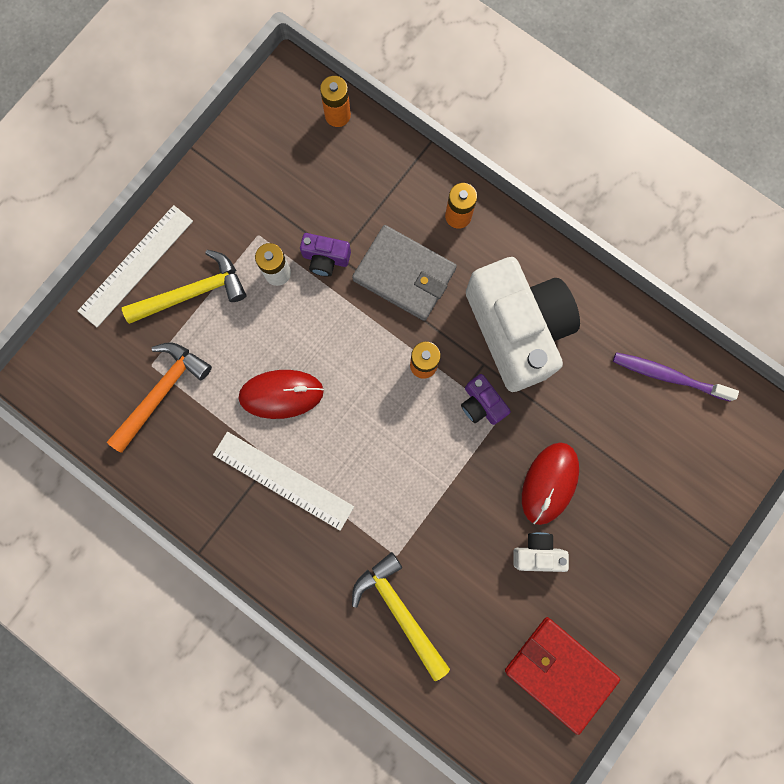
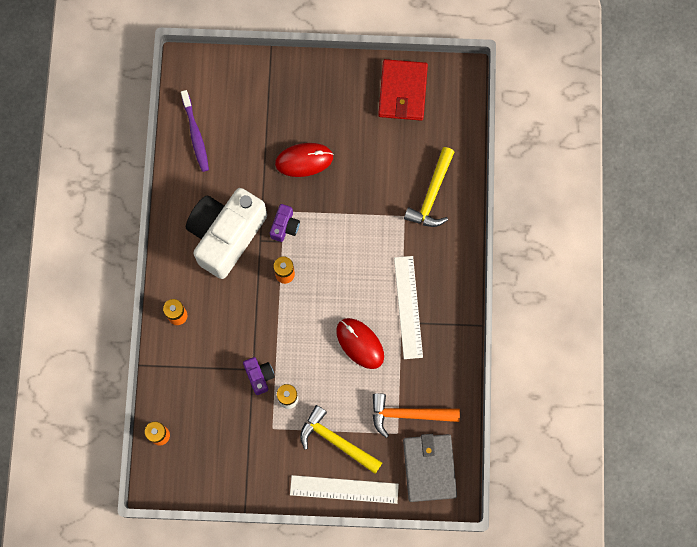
camera: 125 degrees left, 5 degrees down
grey wallet [352,225,457,321] -> grey wallet moved to [403,434,457,502]
white camera [513,532,569,572] -> none

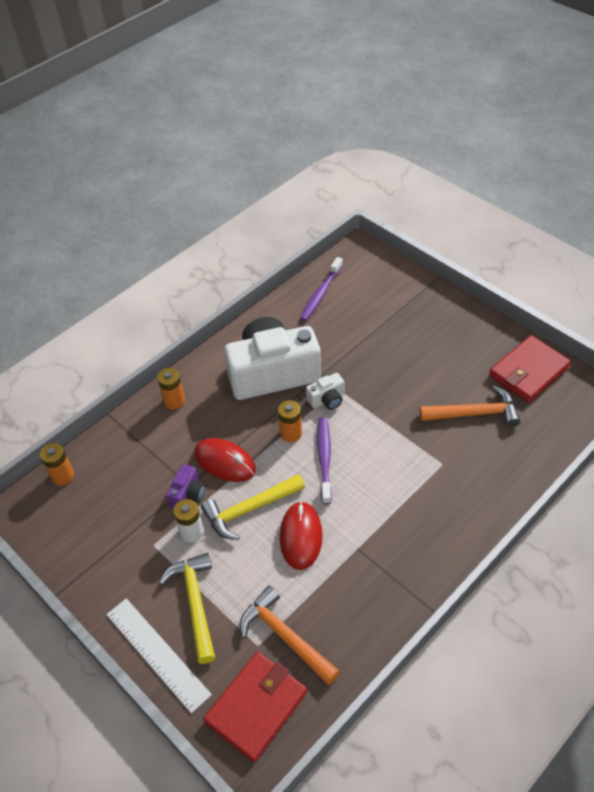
camera: 45 degrees right, 25 degrees down
purple camera [270,204,300,242] -> white camera [306,373,344,410]
red mouse [275,143,334,177] -> red mouse moved to [194,438,256,482]
white ruler [394,256,423,359] -> none
grey wallet [403,434,457,502] -> red wallet [203,652,307,762]
yellow hammer [404,147,454,227] -> yellow hammer moved to [201,474,305,540]
none -> purple toothbrush [317,417,332,505]
none -> orange hammer [420,386,521,427]

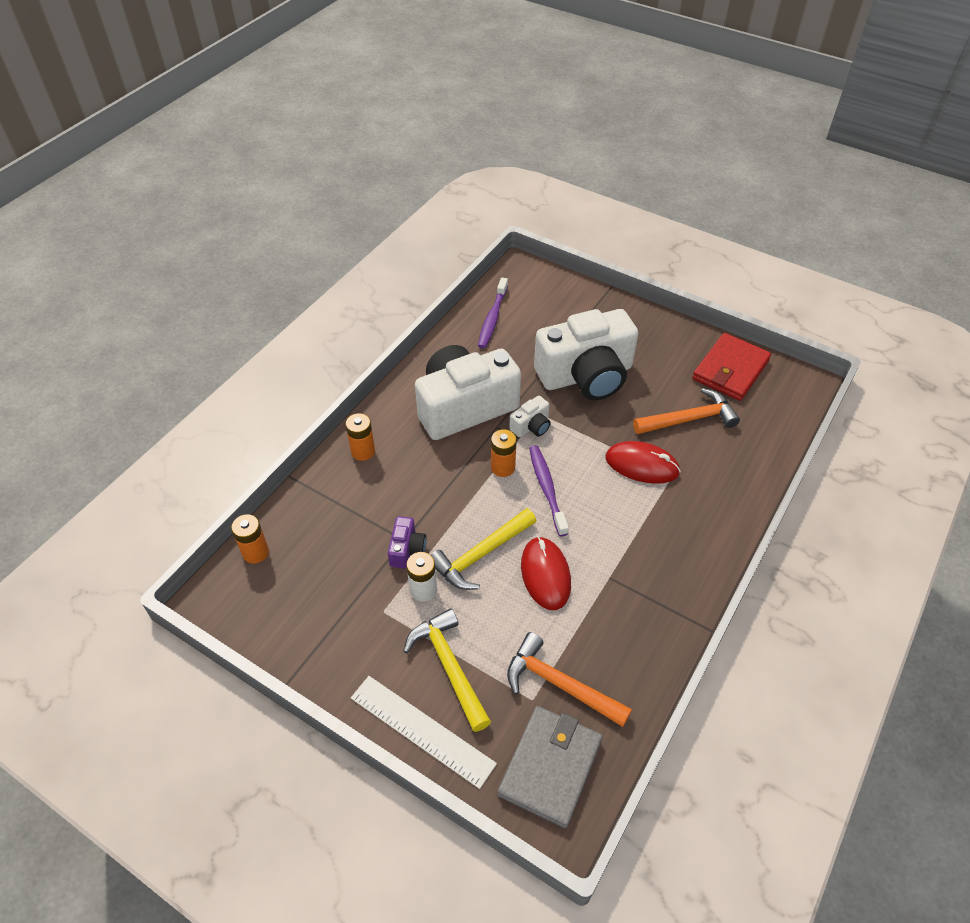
camera: 15 degrees left, 0 degrees up
red mouse [194,438,256,482] -> red mouse moved to [605,441,681,484]
red wallet [203,652,307,762] -> grey wallet [497,706,603,828]
none -> white camera [534,309,638,400]

